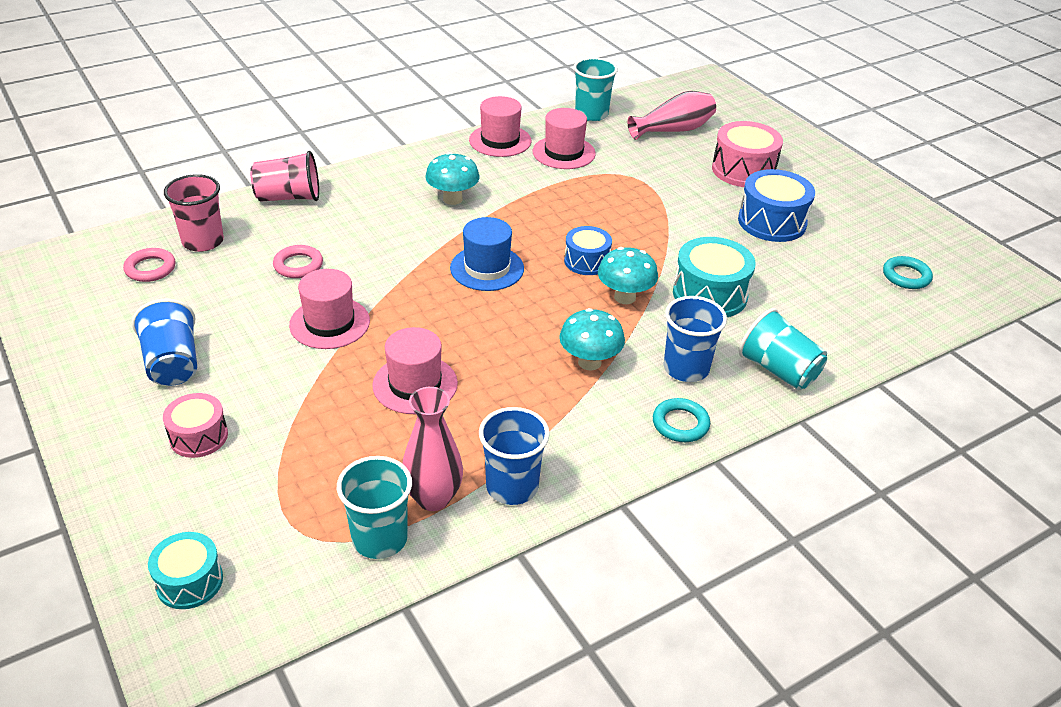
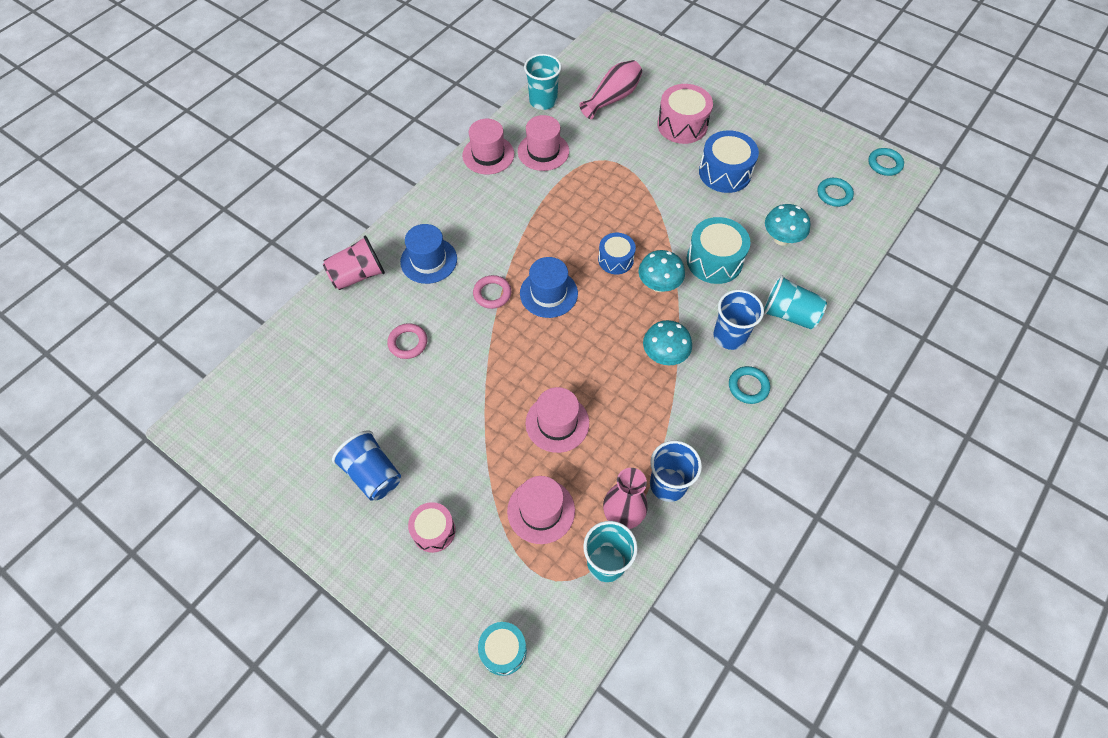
camera: 20 degrees left, 20 degrees up
pink ring [123,248,176,282] -> pink ring moved to [473,275,512,309]
pink cup [164,174,224,252] -> none
pink hat [289,269,370,349] -> pink hat moved to [507,476,575,544]
turquoise mushroom [425,152,480,205] -> turquoise mushroom moved to [765,204,810,246]
none -> blue hat [400,224,457,284]
none -> turquoise ring [868,148,904,176]

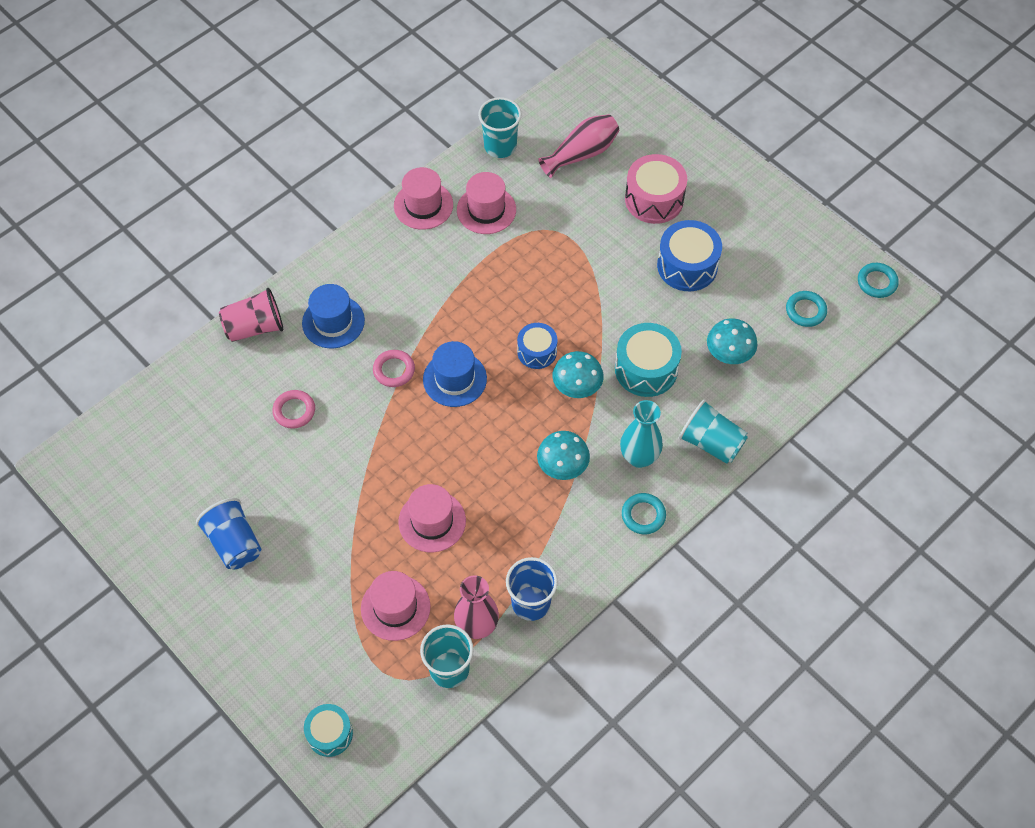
camera: 10 degrees right, 0 degrees up
pink drum [408,502,455,553] -> none
blue cup [714,290,764,350] -> turquoise vase [620,400,663,468]

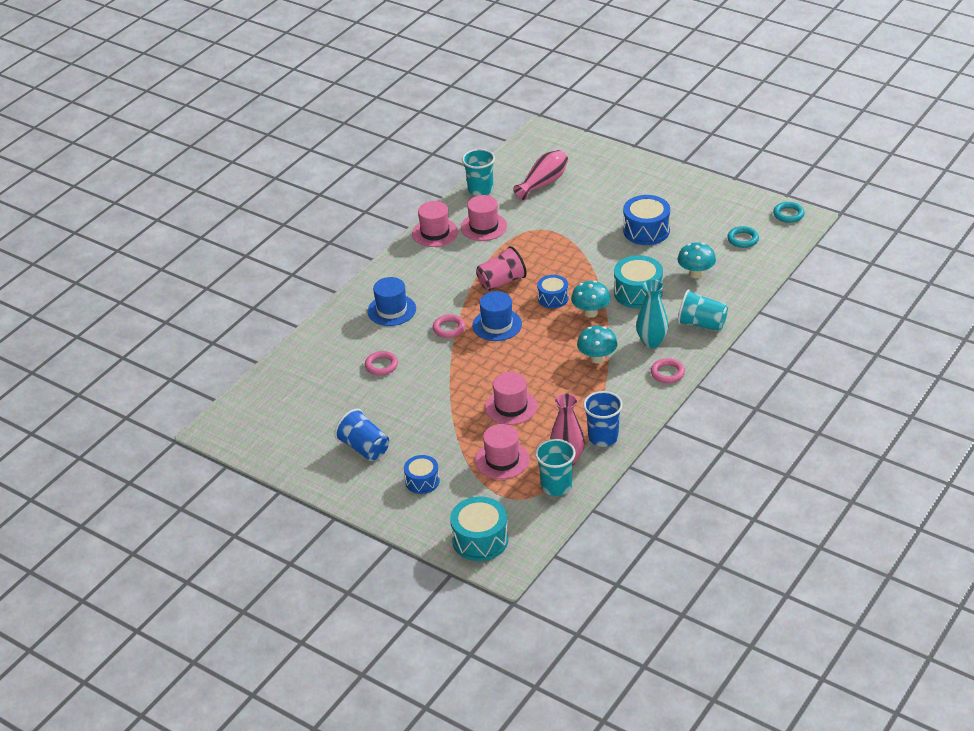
camera: 10 degrees left, 20 degrees down
pink cup [219,288,283,342] -> pink cup moved to [476,246,527,291]
turquoise drum [304,704,353,757] -> turquoise drum [450,497,508,561], size x1.58
turquoise ring [622,493,666,534] -> pink ring [651,358,685,383]
pink drum [625,154,687,224] -> none
none -> blue drum [404,455,440,494]

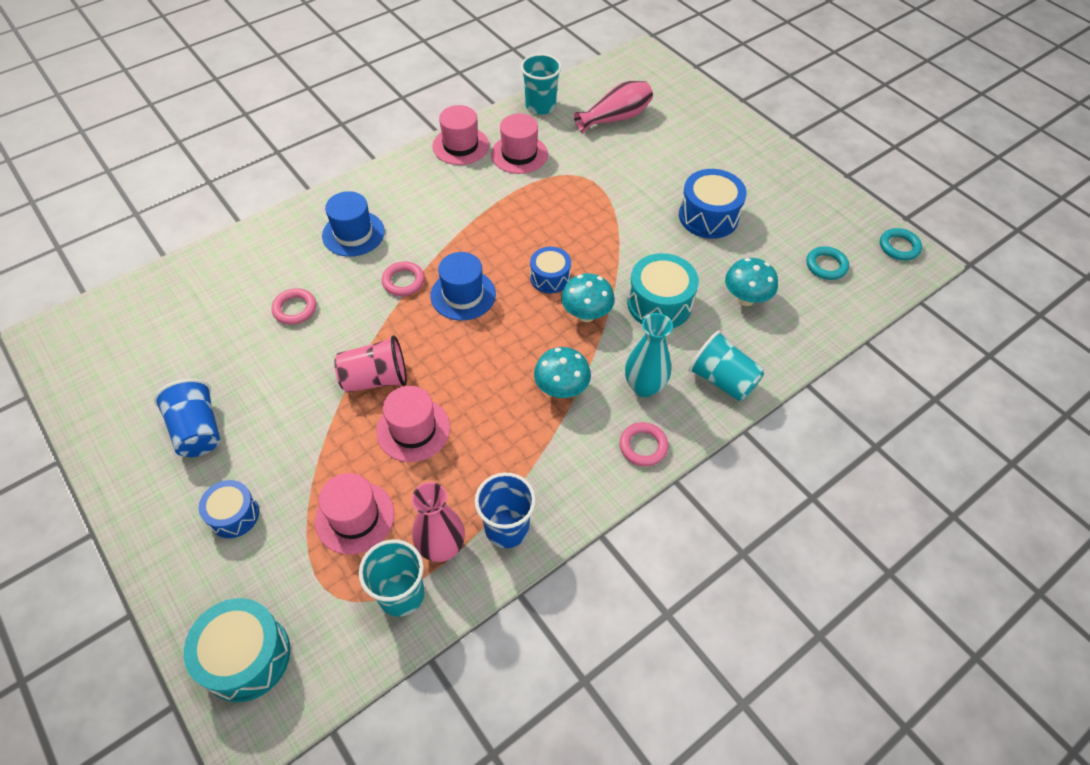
camera: 15 degrees right, 15 degrees up
pink cup [476,246,527,291] -> pink cup moved to [334,335,407,393]

